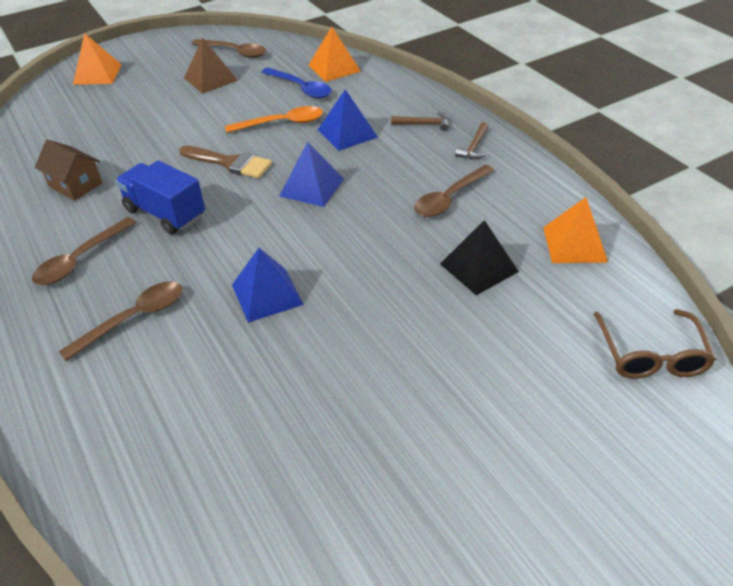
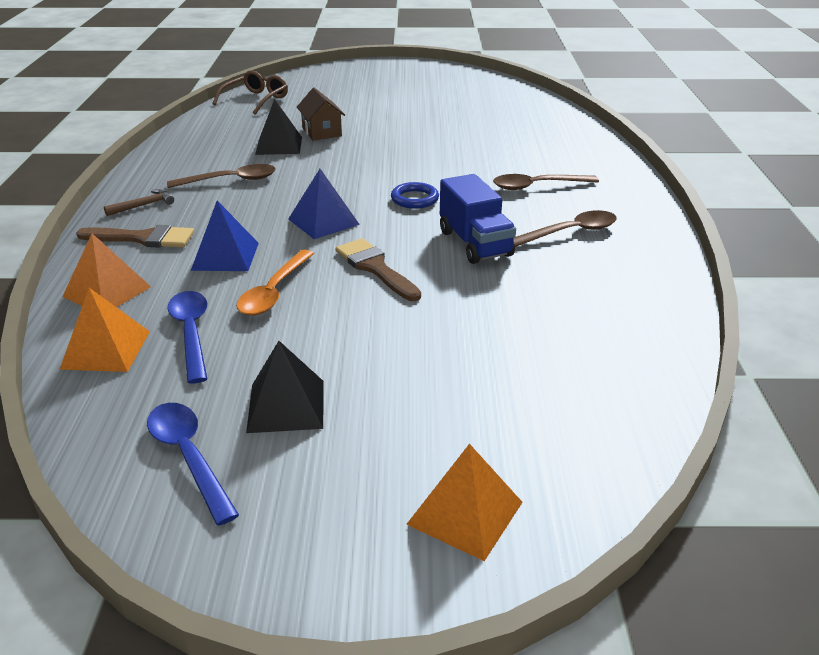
camera: 150 degrees left, 10 degrees down
brown house [35,139,102,201] -> brown house moved to [297,88,345,141]
brown pyramid [184,37,238,94] -> black pyramid [246,341,324,433]
brown spoon [192,39,266,58] -> blue spoon [147,403,239,526]
orange spoon [225,106,323,133] -> orange spoon turned 90 degrees counterclockwise [236,250,314,316]
blue pyramid [232,248,304,323] -> none
brown hammer [391,112,449,131] -> brown brush [76,225,194,248]
orange pyramid [543,197,608,263] -> orange pyramid moved to [62,233,151,307]
none -> blue ring [391,182,439,209]

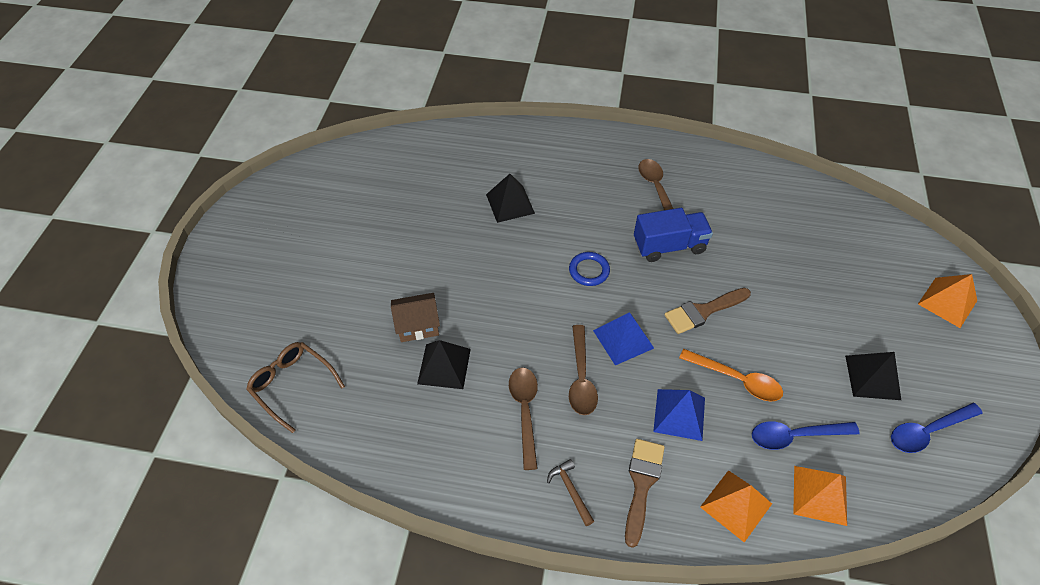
camera: 80 degrees left, 20 degrees up
brown spoon [493,174,599,190] -> brown spoon moved to [569,325,598,415]
none -> black pyramid [486,174,535,223]

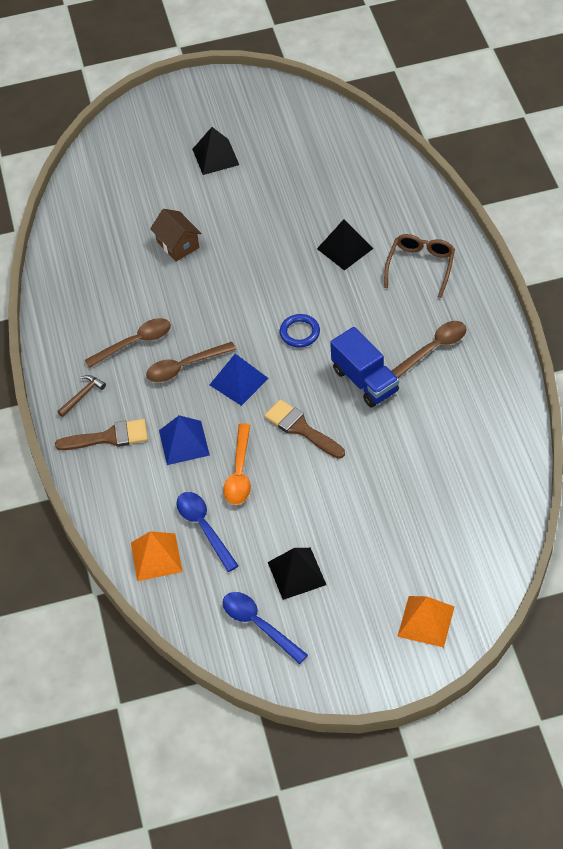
camera: 70 degrees right, 0 degrees up
brown glasses [246,342,345,433] -> brown glasses moved to [384,234,455,298]
black pyramid [417,340,471,389] -> black pyramid moved to [192,127,239,175]
orange pyramid [700,470,772,542] -> none

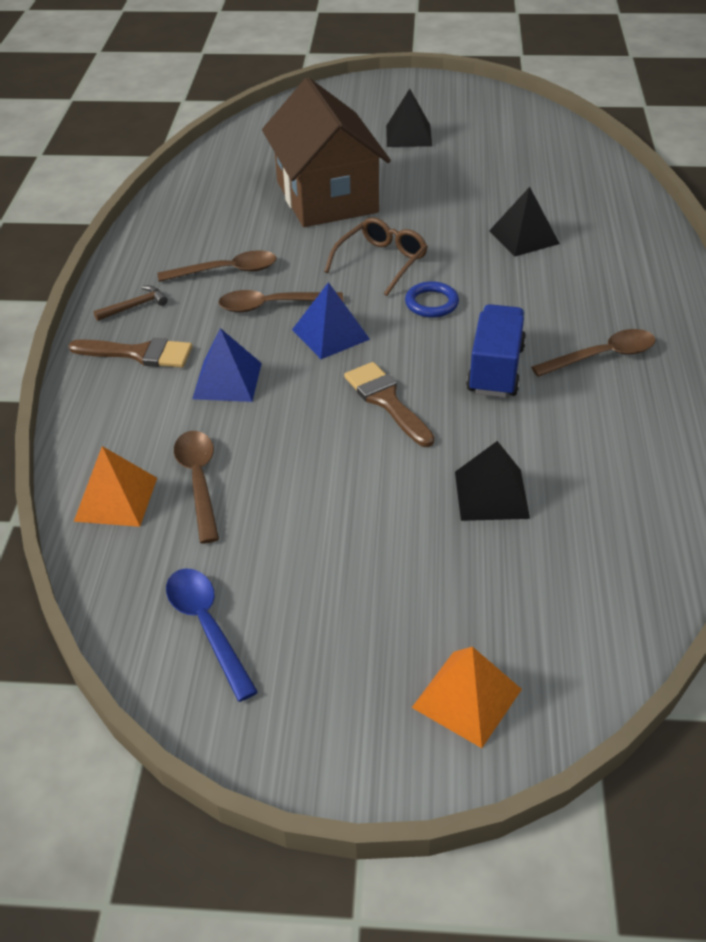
camera: 15 degrees right, 10 degrees down
brown house [150,209,202,262] -> brown house [262,78,391,227], size x2.23
blue spoon [176,492,238,572] -> brown spoon [174,431,219,544]
orange spoon [223,423,251,505] -> none
black pyramid [268,548,326,600] -> black pyramid moved to [455,441,530,521]
blue truck [330,327,399,407] -> blue truck turned 150 degrees counterclockwise [466,304,526,398]
brown glasses [384,234,455,298] -> brown glasses moved to [324,217,428,296]

